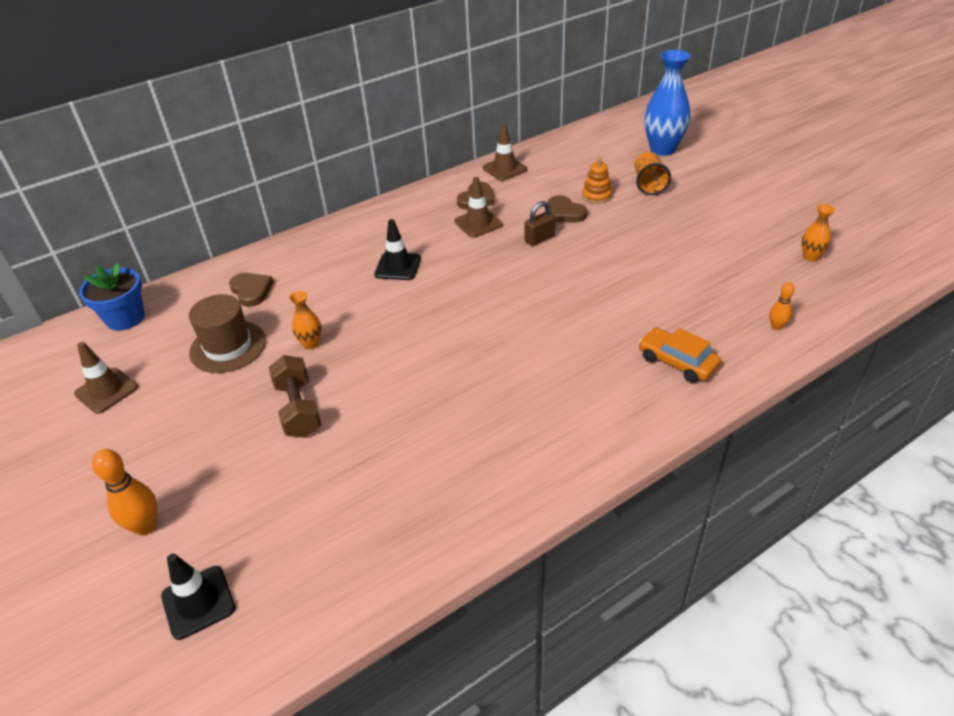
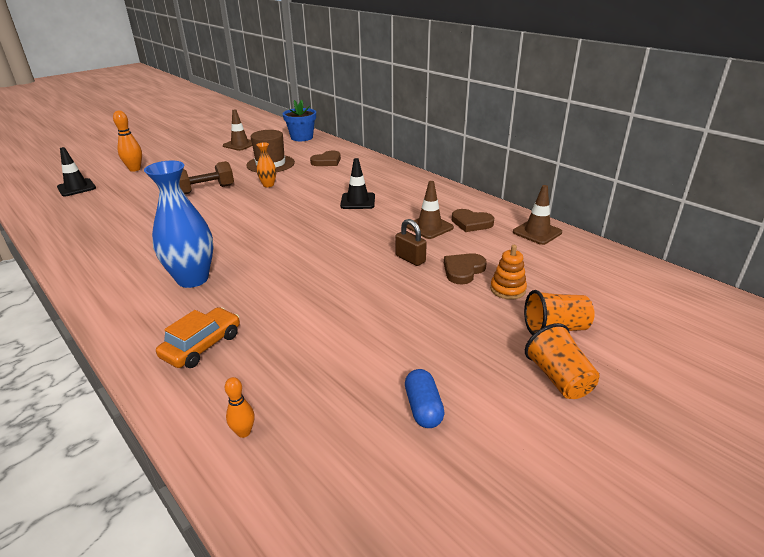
camera: 80 degrees right, 10 degrees down
blue vase [644,50,691,156] -> blue vase moved to [144,161,214,288]
orange vase [802,204,835,262] -> none
none -> blue capsule [405,369,445,428]
none -> orange cup [525,323,600,399]

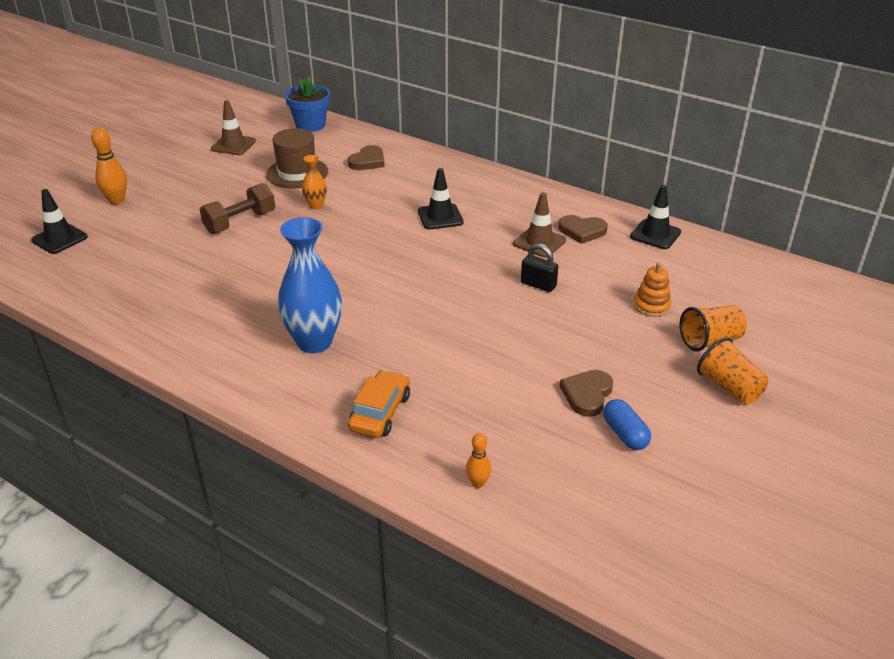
camera: 15 degrees left, 5 degrees up
brown padlock [395,219,427,266] -> black padlock [521,243,558,292]
brown heart [444,253,487,285] -> brown heart moved to [560,370,613,417]
brown traffic cone [513,185,562,245] -> black traffic cone [630,185,681,249]

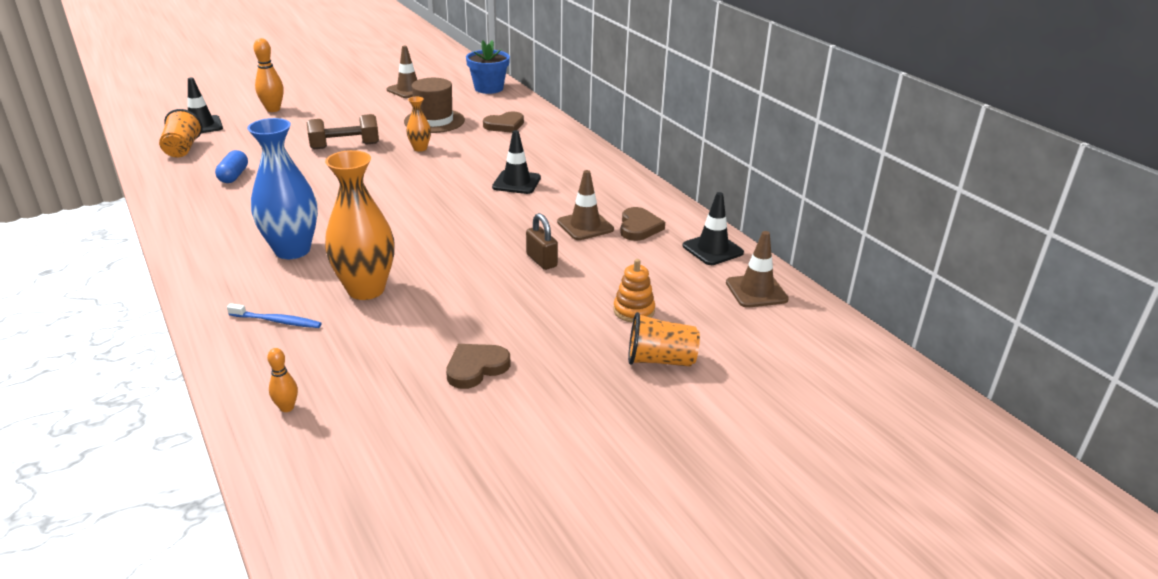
camera: 25 degrees right, 5 degrees down
orange car [348,370,410,438] -> blue toothbrush [227,303,322,328]
black padlock [521,243,558,292] -> brown padlock [526,213,558,270]
brown heart [558,215,608,244] -> brown heart turned 120 degrees counterclockwise [620,207,665,241]
blue capsule [603,399,651,450] -> blue capsule moved to [215,150,248,183]
orange cup [697,338,768,404] -> orange cup moved to [159,109,203,157]
none -> orange vase [325,150,395,300]
none -> brown traffic cone [726,231,789,308]

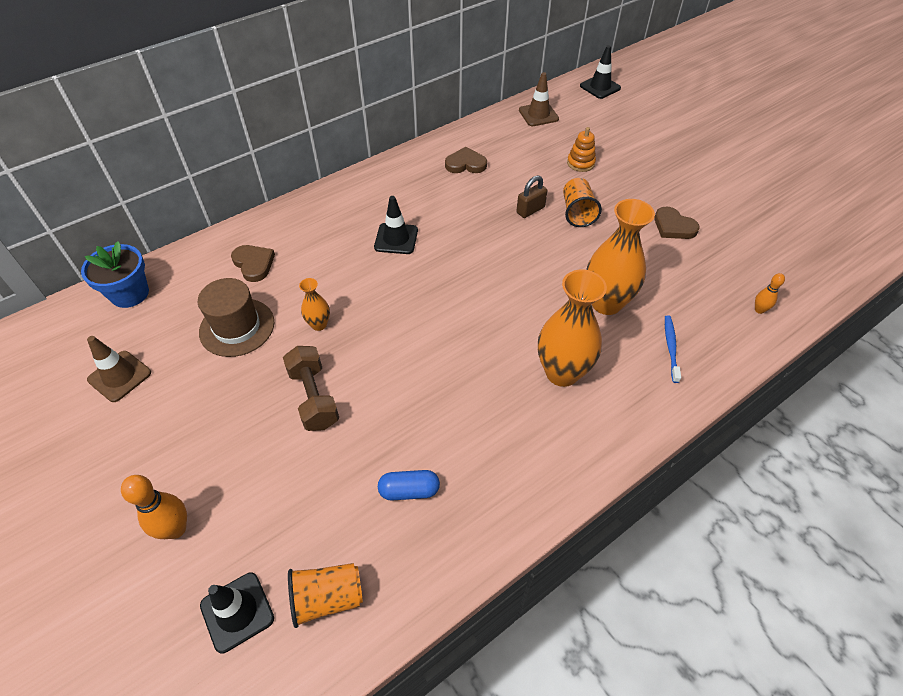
camera: 95 degrees left, 20 degrees up
blue vase [247,118,318,259] -> orange vase [538,270,607,387]
brown traffic cone [557,170,614,240] -> none
orange cup [628,312,700,367] -> orange cup moved to [563,178,602,227]
black traffic cone [683,192,744,265] -> black traffic cone moved to [580,45,621,99]

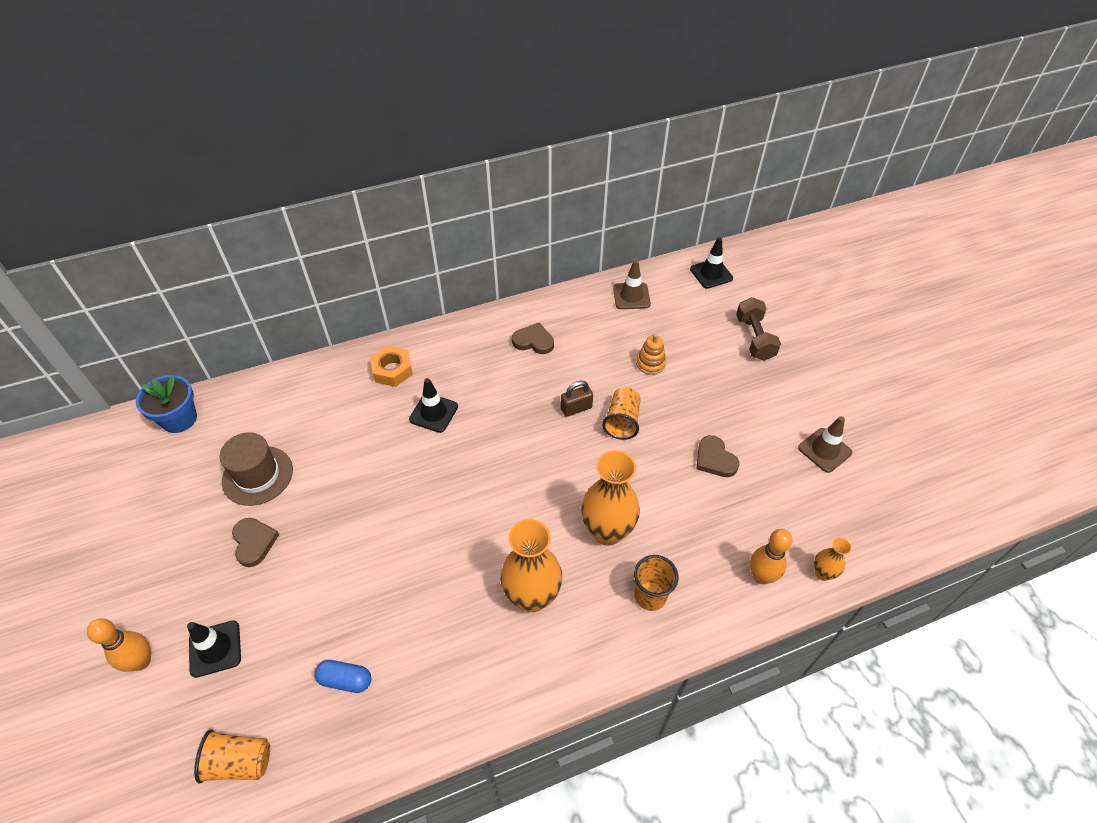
camera: 15 degrees right, 0 degrees up
brown traffic cone [87,336,151,402] -> brown traffic cone moved to [798,416,852,473]
black traffic cone [200,573,274,654] -> black traffic cone moved to [187,621,241,678]
brown heart [231,245,275,282] -> brown heart moved to [232,518,279,567]
brown dumbbell [283,346,339,431] -> brown dumbbell moved to [736,297,781,361]
orange vase [299,278,330,331] -> orange vase moved to [814,538,851,581]
blue toothbrush [665,315,681,383] -> orange cup [634,555,679,611]
orange bowling pin [755,273,785,314] -> orange bowling pin [750,529,793,584], size x1.71
none -> orange nut [370,346,413,387]

